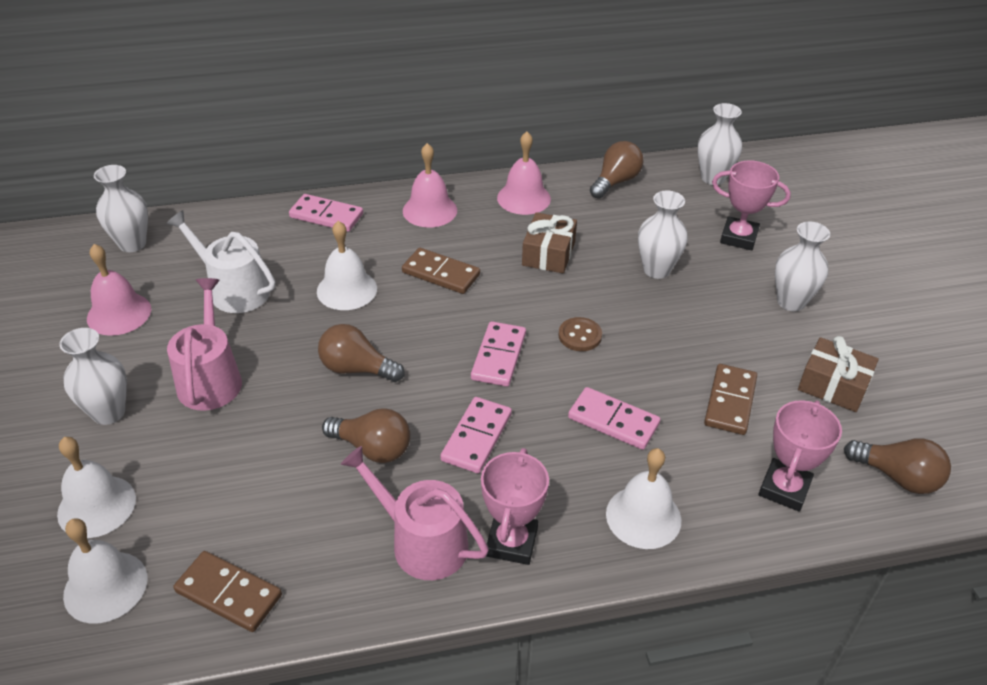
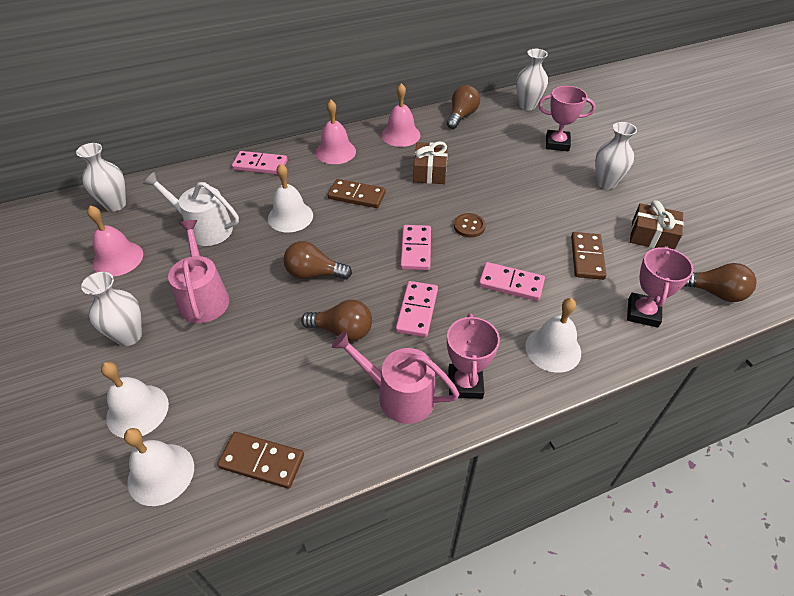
camera: 10 degrees left, 5 degrees up
white vase [638,191,688,279] -> none

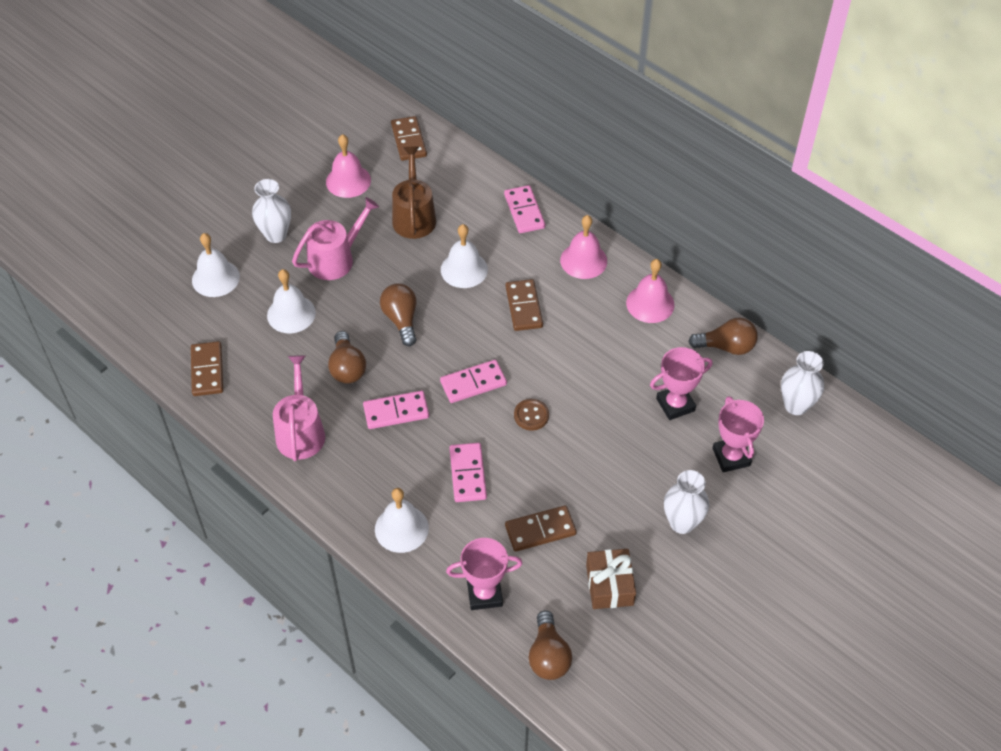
camera: 65 degrees right, 5 degrees up
white vase [76,143,126,212] -> brown domino [391,116,427,161]
white bell [124,428,194,506] -> white bell moved to [267,269,316,333]
white watering can [143,172,239,246] -> brown watering can [392,147,436,239]
brown gift [413,141,448,184] -> none
pink trophy [447,313,500,399] -> pink trophy moved to [650,347,712,420]

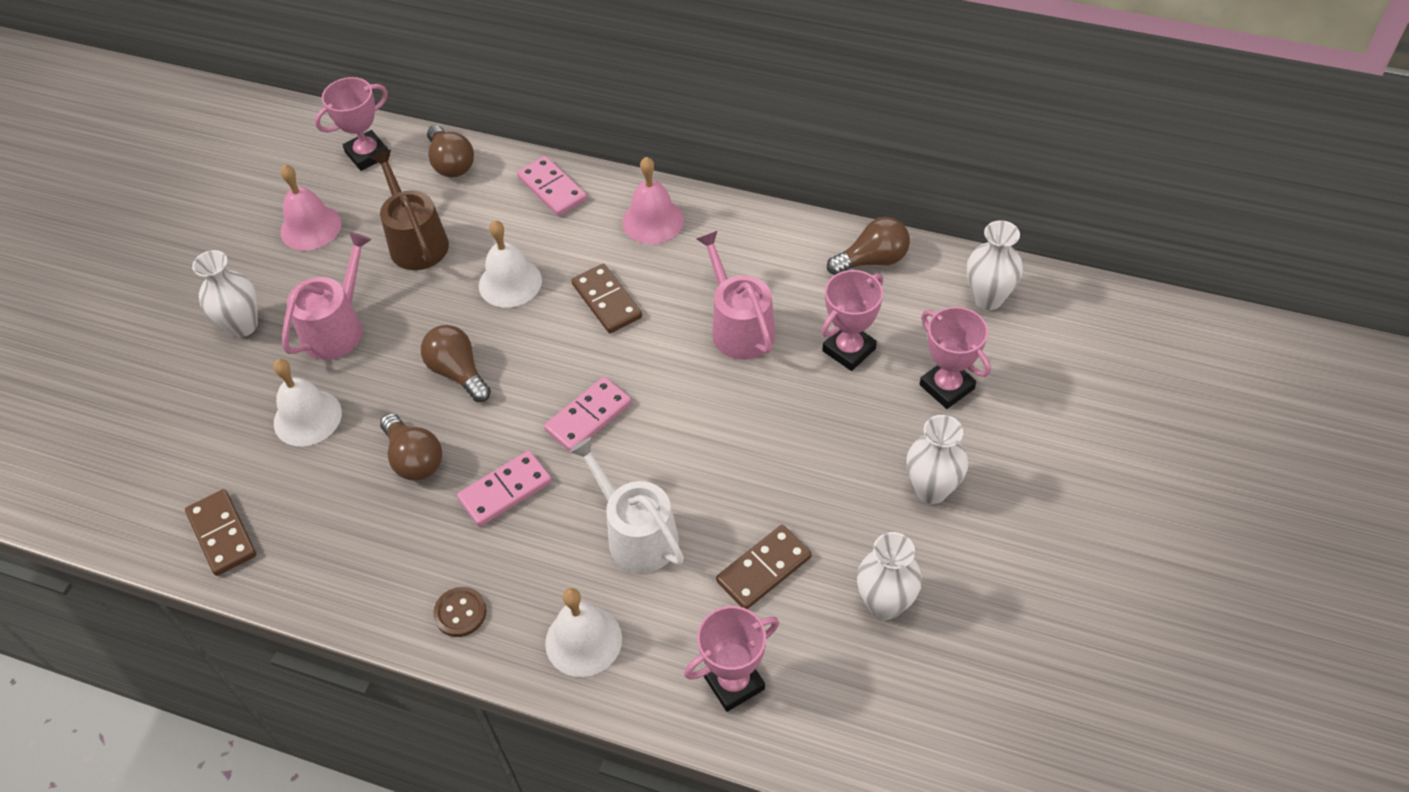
camera: 20 degrees left, 0 degrees up
white bell [192,233,240,297] -> none
pink watering can [273,355,325,461] -> pink watering can moved to [696,231,775,360]
brown domino [391,116,427,161] -> pink trophy [315,77,388,171]
pink domino [449,443,487,502] -> white watering can [569,437,684,573]
brown button [514,399,549,430] -> brown button moved to [433,587,487,637]
brown light bulb [528,611,572,680] -> brown light bulb moved to [427,125,474,178]
brown gift [586,549,636,609] -> white vase [857,532,922,620]
pink bell [626,259,674,323] -> none

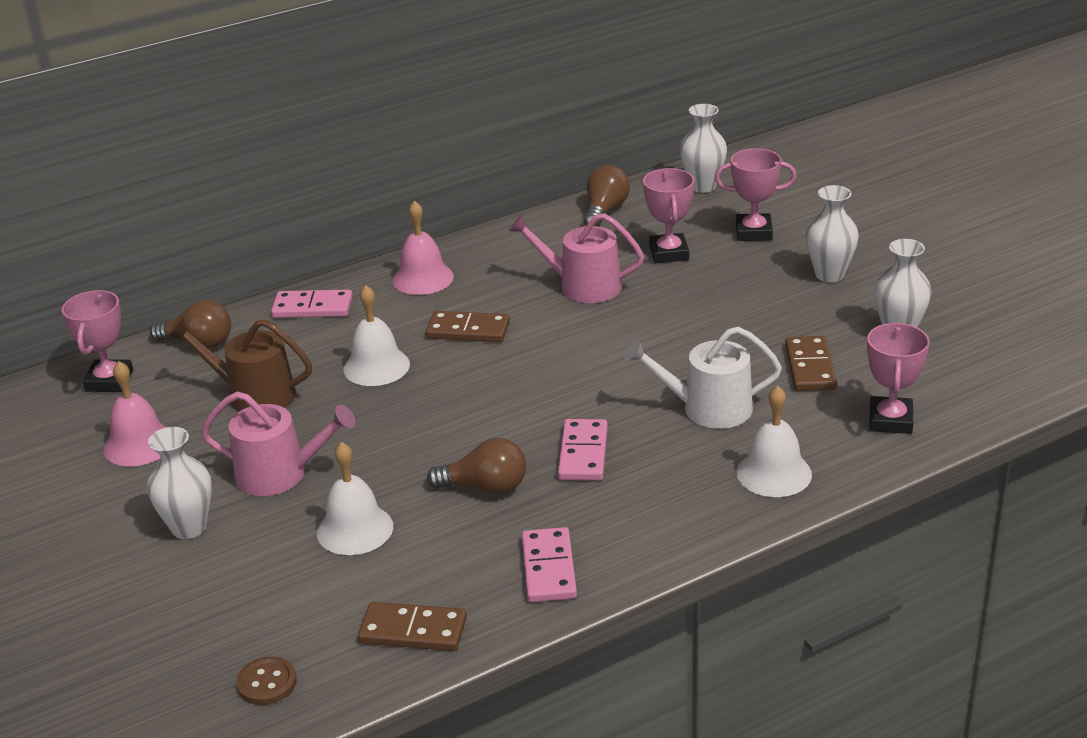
camera: 50 degrees left, 20 degrees down
pink watering can [282,232,372,360] -> pink watering can turned 120 degrees clockwise [201,392,355,496]
brown light bulb [421,325,491,402] -> none
brown button [433,587,487,637] -> brown button moved to [236,656,297,705]
pink domino [544,377,632,451] -> pink domino moved to [522,527,577,602]

